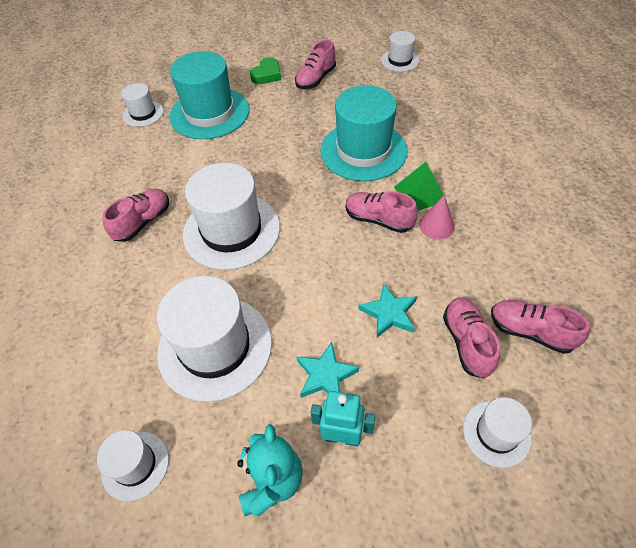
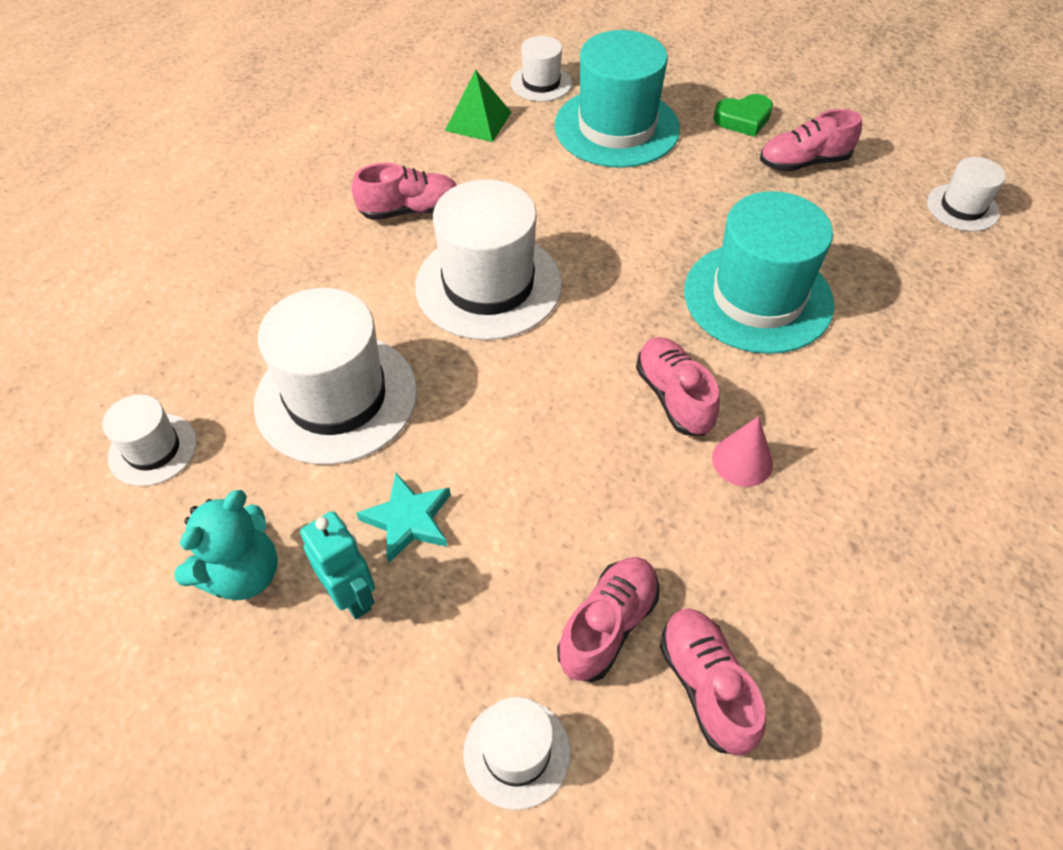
camera: 40 degrees right, 0 degrees up
turquoise star [358,283,417,338] -> none
green pyramid [394,162,447,211] -> green pyramid moved to [445,69,512,142]

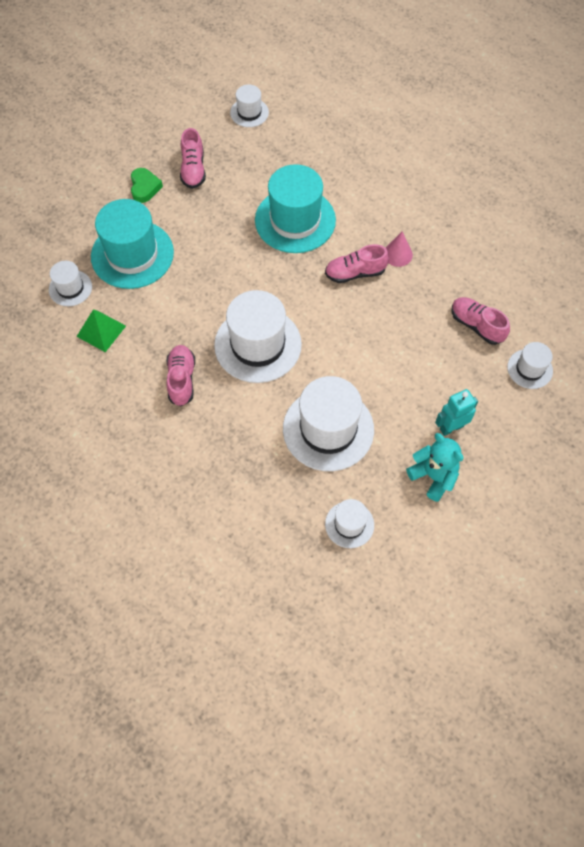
camera: 80 degrees left, 10 degrees up
turquoise star [356,473,451,563] -> none
pink shoe [660,609,766,756] -> none

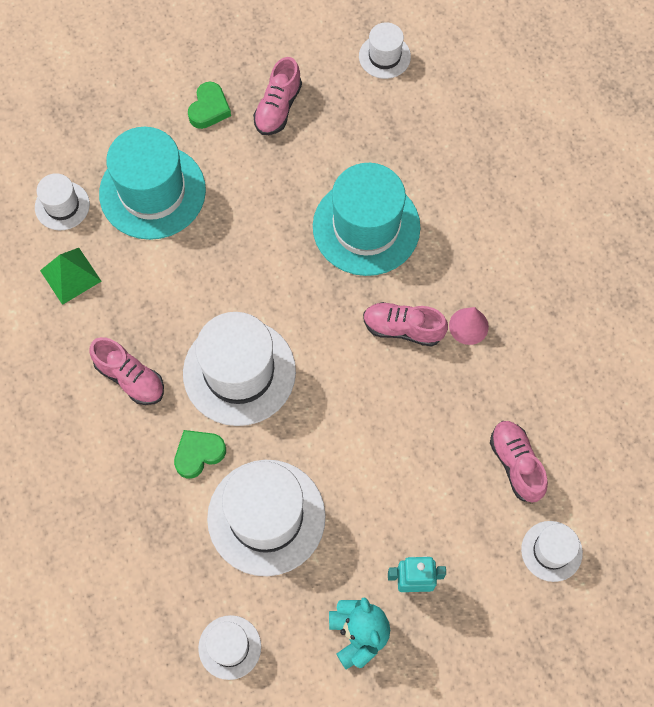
camera: 25 degrees right, 5 degrees up
pink shoe [166,345,195,406] -> pink shoe turned 105 degrees clockwise [89,337,164,405]
none -> green heart [174,430,226,479]

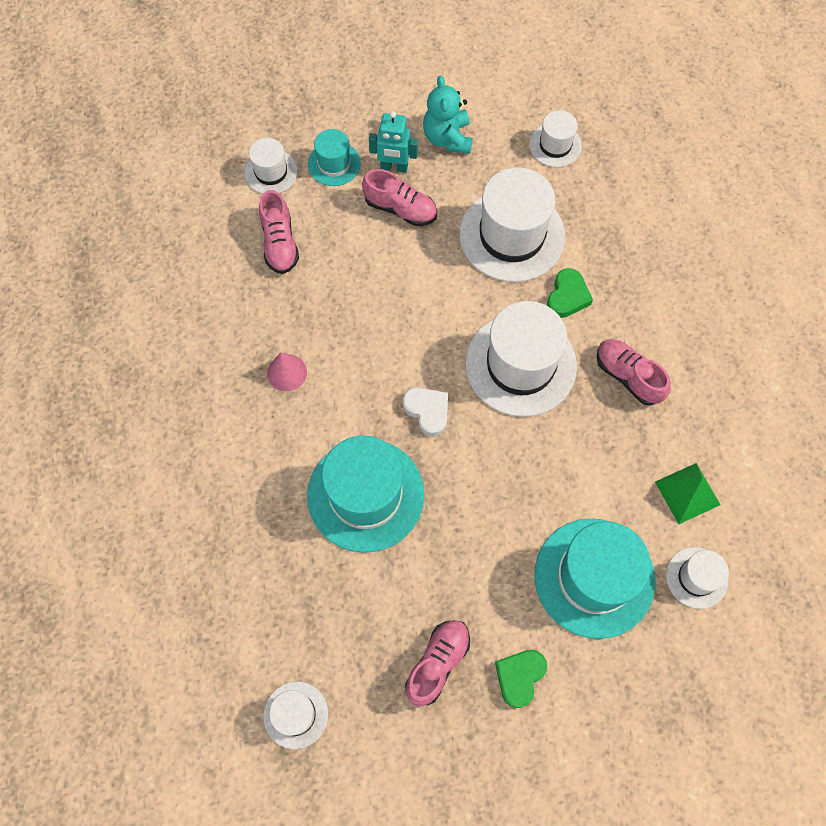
camera: 170 degrees left, 0 degrees up
green heart [174,430,226,479] -> green heart turned 45 degrees counterclockwise [547,268,593,318]
pink shoe [363,302,448,347] -> pink shoe moved to [362,169,437,226]
none -> turquoise hat [308,129,361,186]
none -> white heart [403,387,448,437]

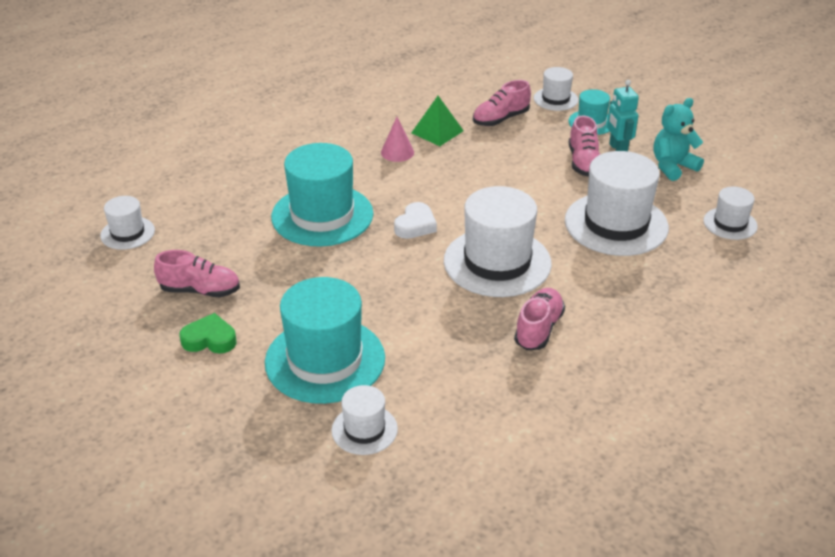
camera: 65 degrees right, 30 degrees down
green heart [547,268,593,318] -> none
green pyramid [655,463,721,524] -> green pyramid moved to [411,96,464,146]

